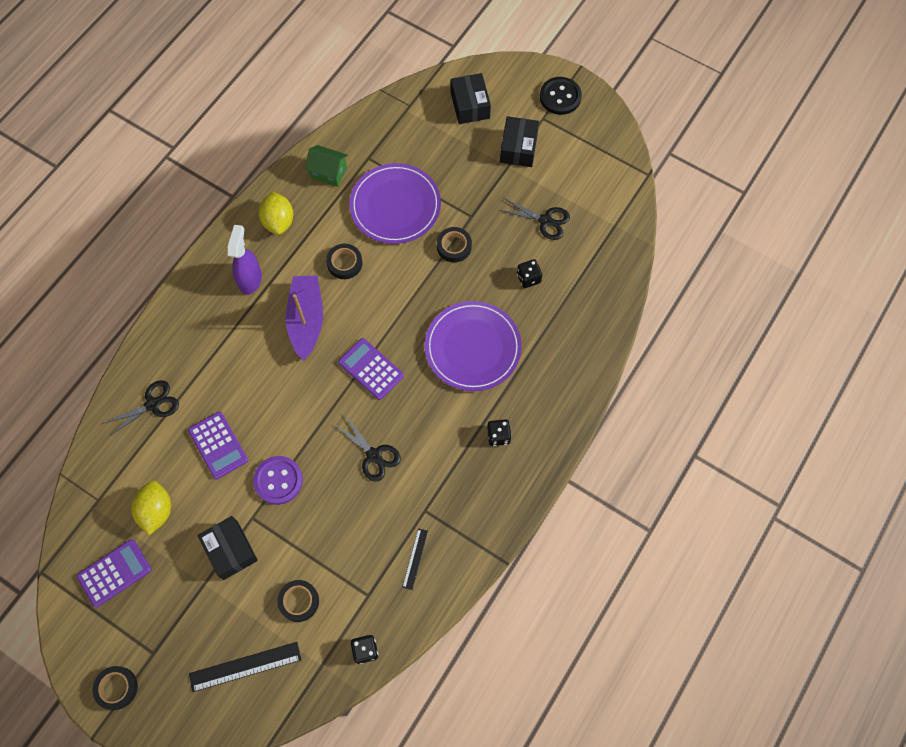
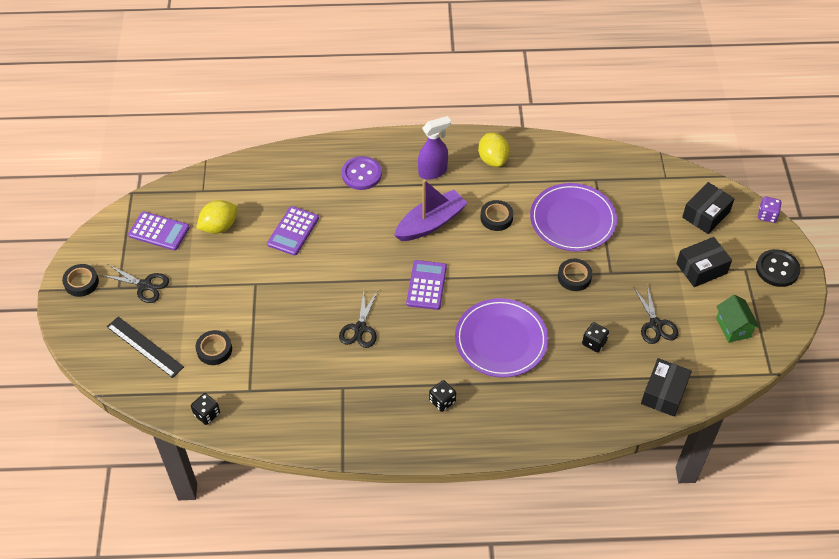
camera: 55 degrees right, 15 degrees down
black scissors [102,380,179,437] -> black scissors moved to [101,264,169,303]
black box [197,516,258,580] -> black box moved to [641,358,692,417]
purple button [253,456,303,505] -> purple button moved to [342,156,382,190]
yellow lemon [259,192,293,235] -> yellow lemon turned 60 degrees counterclockwise [478,133,510,167]
green house [305,145,348,187] -> green house moved to [716,295,759,343]
black ruler [402,528,428,590] -> none
none -> purple dice [758,196,781,223]

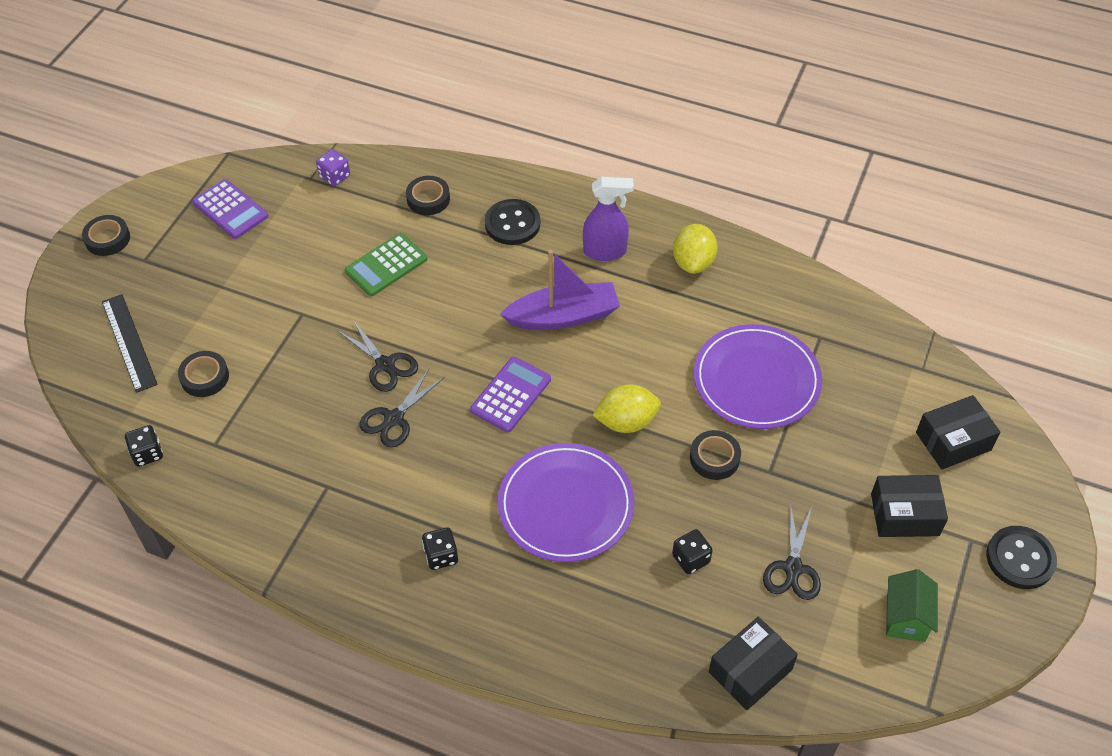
camera: 25 degrees right, 0 degrees up
black scissors [101,264,169,303] -> black scissors moved to [338,320,418,392]
yellow lemon [196,200,237,234] -> yellow lemon moved to [592,384,661,433]
purple calculator [267,206,319,256] -> green calculator [345,233,428,296]
purple button [342,156,382,190] -> black button [485,199,540,245]
black tape [480,200,513,231] -> black tape moved to [406,176,450,215]
purple dice [758,196,781,223] -> purple dice moved to [316,149,350,186]

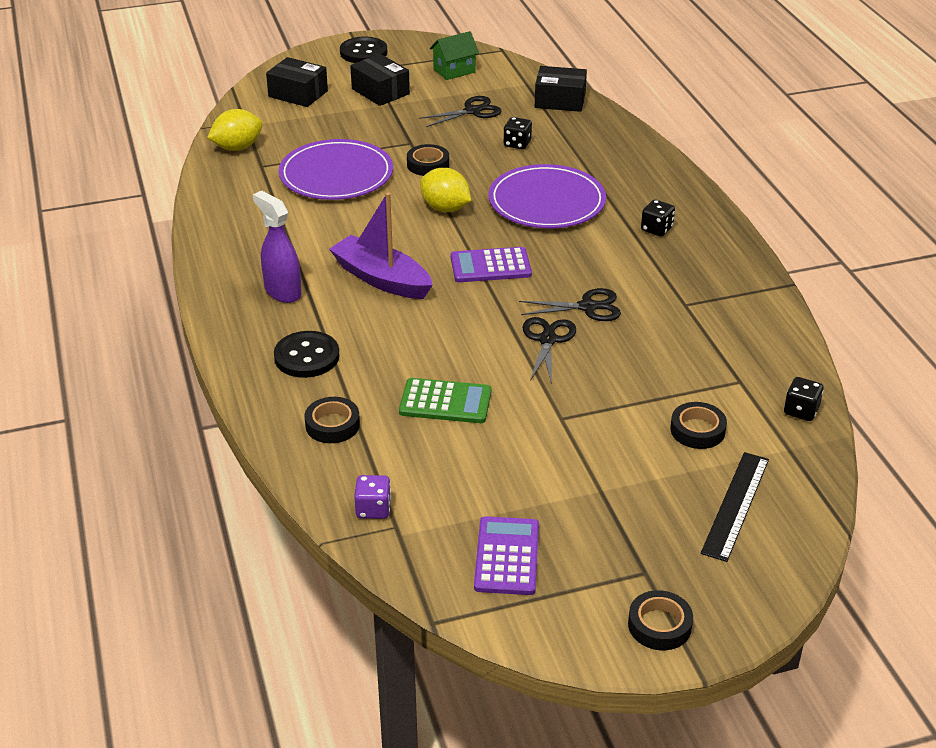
camera: 130 degrees left, 15 degrees down
yellow lemon [673,224,718,274] -> yellow lemon moved to [207,109,263,151]

